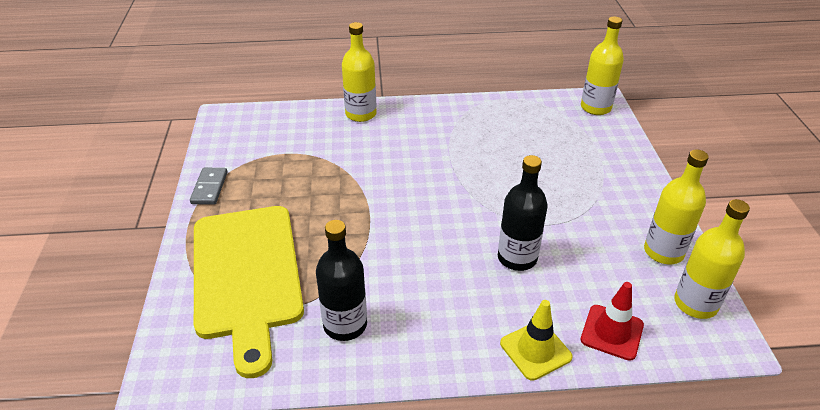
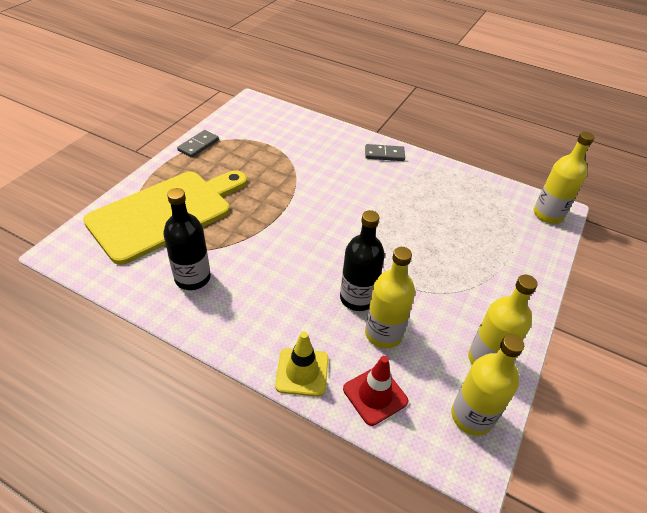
camera: 30 degrees right, 5 degrees up
yellow cutting board [194,206,304,378] -> yellow cutting board turned 150 degrees counterclockwise [83,170,247,265]
yellow bottle [342,22,376,122] -> yellow bottle moved to [365,247,415,349]
none -> grey domino [365,144,405,161]

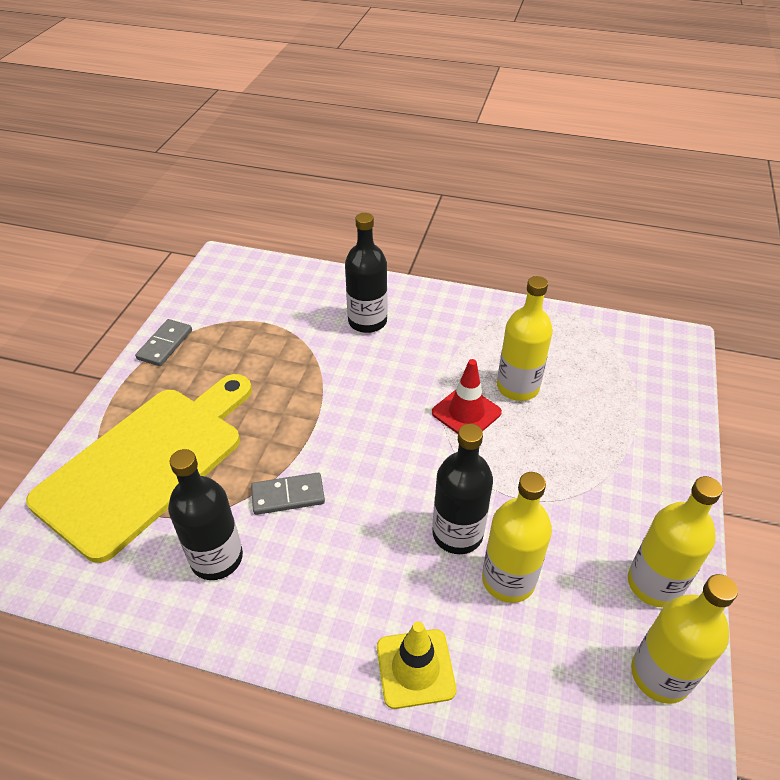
camera: 10 degrees left, 0 degrees up
red traffic cone [343,356,409,426] -> red traffic cone moved to [432,359,502,434]
grey domino [365,144,405,161] -> grey domino moved to [251,473,325,515]
yellow bottle [534,132,594,224] -> yellow bottle moved to [497,276,553,401]
none -> black bottle [345,213,387,333]

